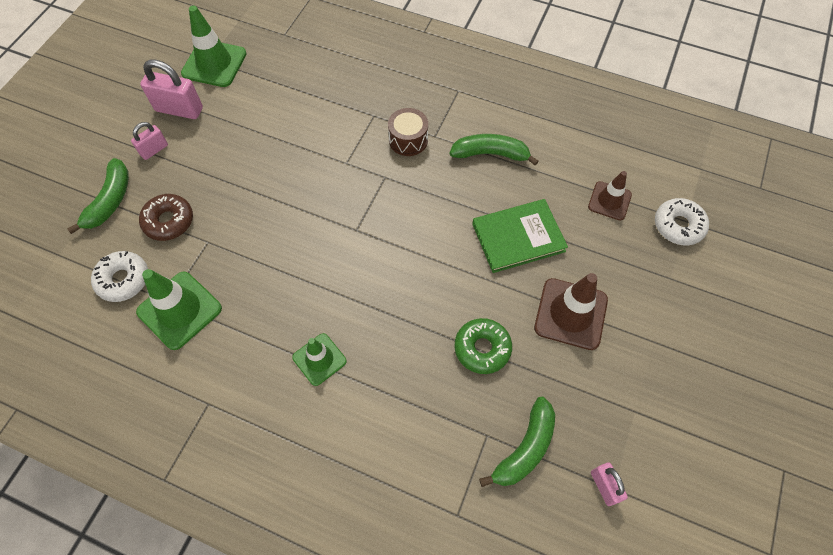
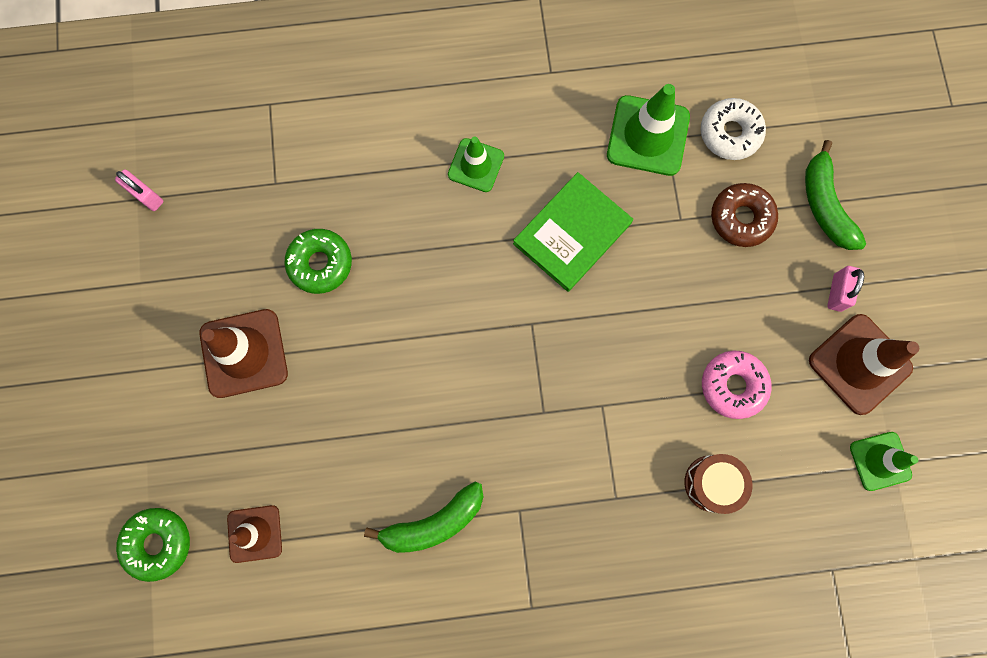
camera: 150 degrees right, 15 degrees up
pink padlock [140,59,203,119] -> brown traffic cone [809,314,919,415]
green traffic cone [181,6,247,87] -> green traffic cone [850,432,918,491], size x0.63
brown drum [388,108,428,156] -> brown drum moved to [685,454,752,514]
green book [472,199,568,273] -> green book moved to [513,172,633,292]
green banana [479,397,555,487] -> none
white donut [655,198,709,245] -> green donut [116,508,190,582]
none -> pink donut [702,350,771,419]

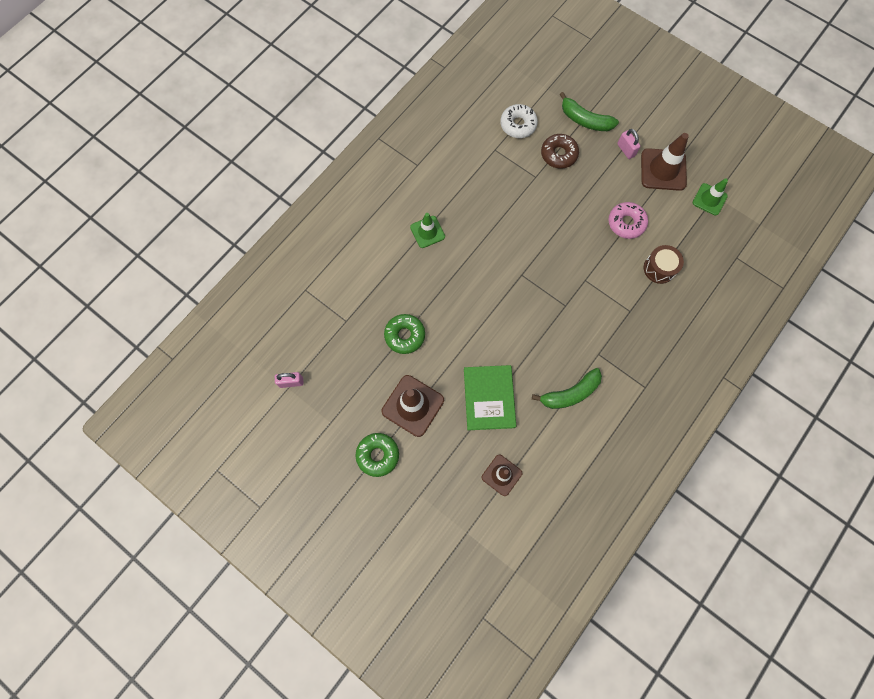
camera: 45 degrees left, 5 degrees down
green donut [116,508,190,582] -> green donut moved to [355,433,399,477]
green banana [364,482,483,553] -> green banana turned 45 degrees clockwise [532,368,602,409]
green book [513,172,633,292] -> green book moved to [464,365,516,430]
green traffic cone [607,84,690,176] -> none

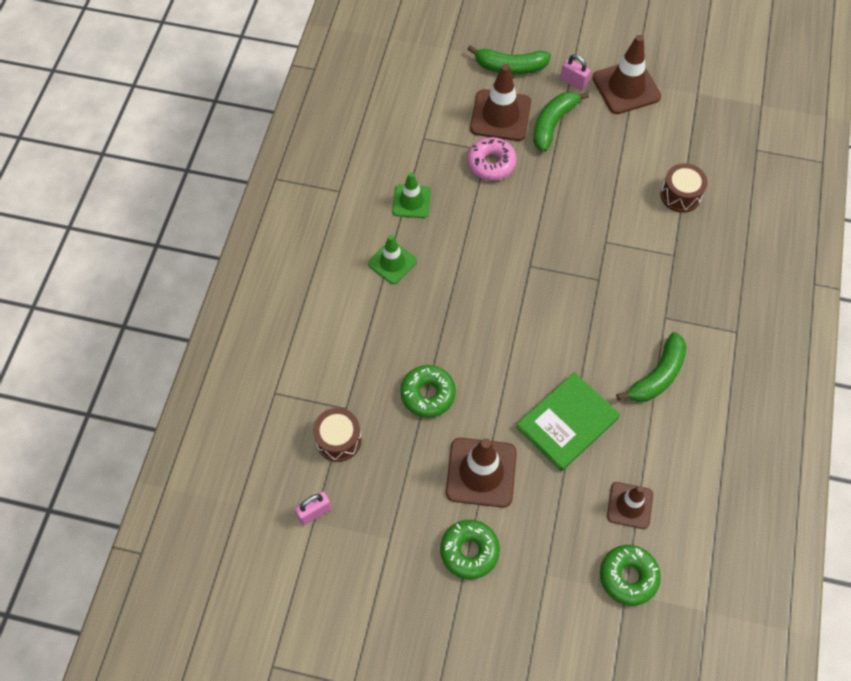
camera: 25 degrees left, 10 degrees down
green book [464,365,516,430] -> green book turned 75 degrees clockwise [516,372,620,471]
white donut [500,104,538,138] -> none
brown donut [541,134,579,169] -> brown traffic cone [470,64,531,141]
pink donut [608,202,648,239] -> pink donut moved to [467,137,517,180]
green traffic cone [692,179,728,216] -> green traffic cone moved to [392,172,431,218]
none -> brown drum [313,408,362,462]
none -> green banana [533,92,589,152]
none -> green donut [600,545,661,606]

